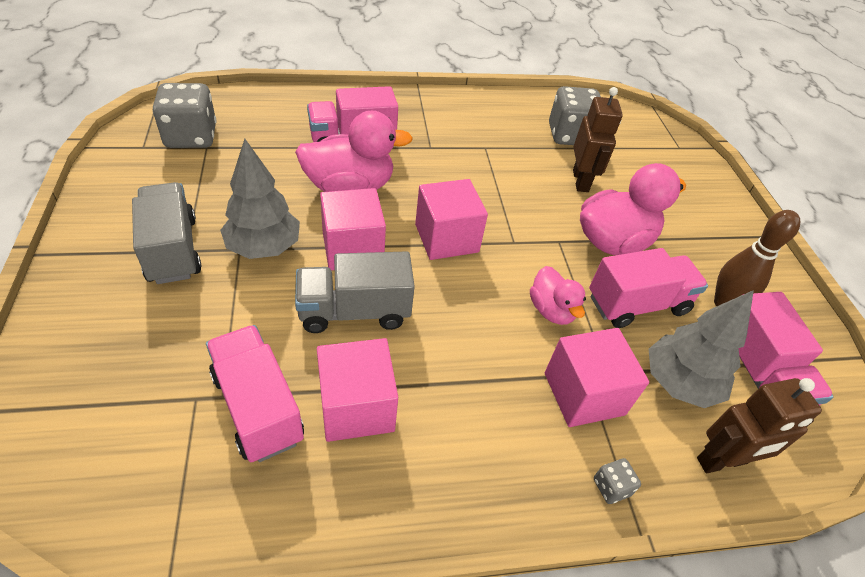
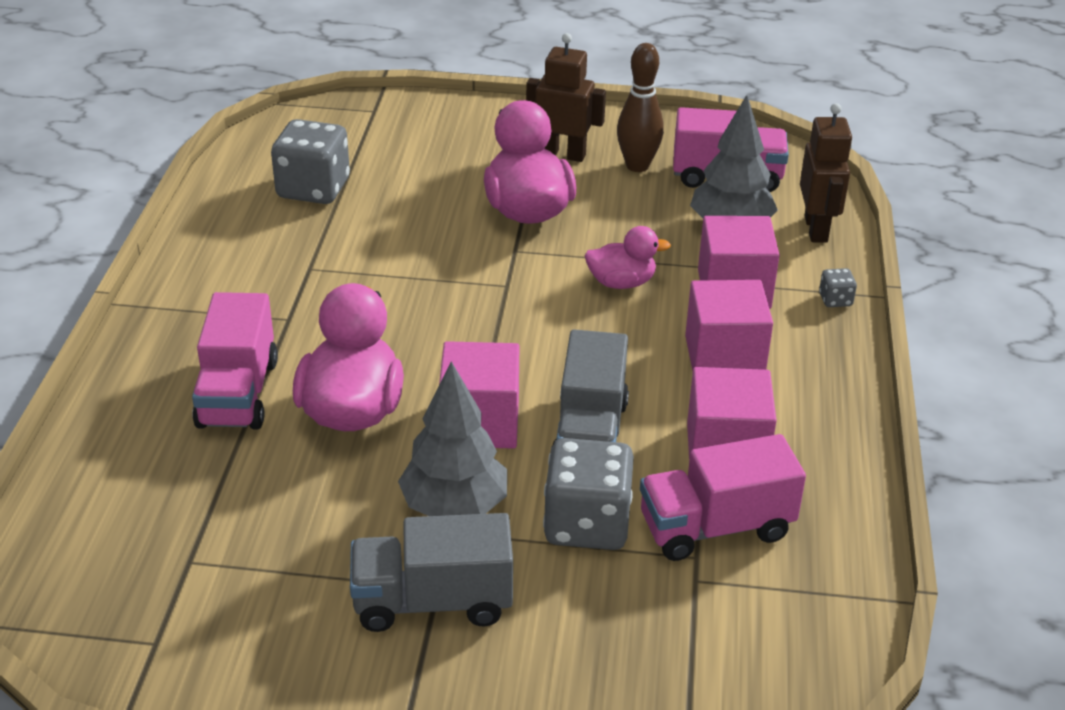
camera: 70 degrees left, 10 degrees down
grey dice [153,83,216,148] -> grey dice moved to [543,438,634,550]
pink cube [415,179,488,260] -> pink cube moved to [685,280,773,371]
brown robot [573,87,623,192] -> brown robot moved to [526,33,606,162]
pink truck [589,248,708,328] -> none

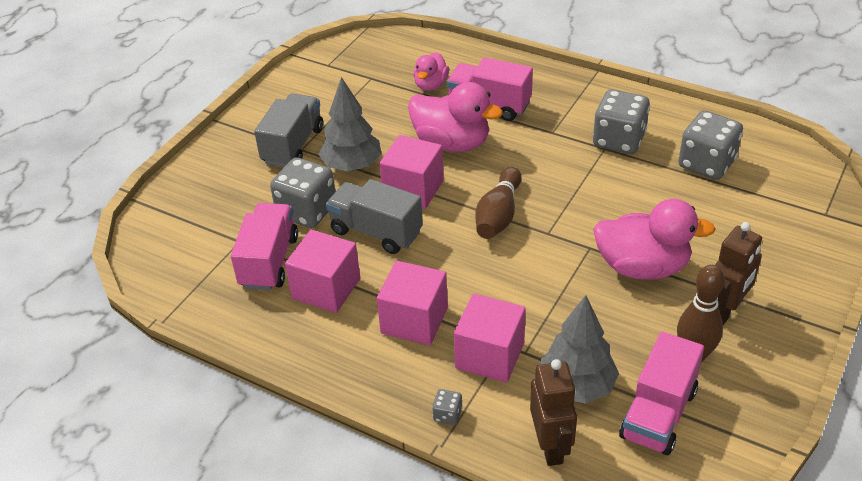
camera: 115 degrees right, 5 degrees up
pink duck [585,226,671,289] -> pink duck moved to [413,52,449,91]
brown robot [800,103,853,243] -> brown robot turned 120 degrees counterclockwise [530,359,577,466]
none -> brown bowling pin [475,167,522,239]
none -> grey dice [593,89,650,154]

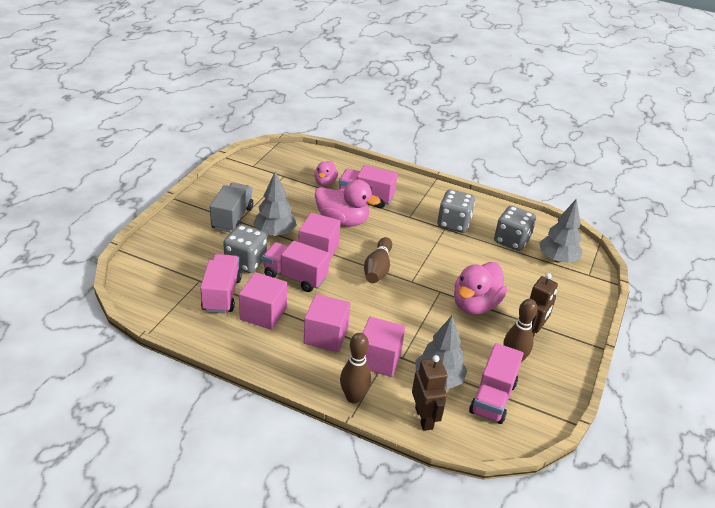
camera: 10 degrees left, 5 degrees down
grey truck [326,179,423,254] -> pink truck [263,241,330,292]
grey dice [432,389,463,425] -> brown bowling pin [340,333,371,403]
pink duck [593,199,716,280] -> pink duck turned 120 degrees clockwise [454,262,507,315]
none -> grey tree [539,199,583,263]

